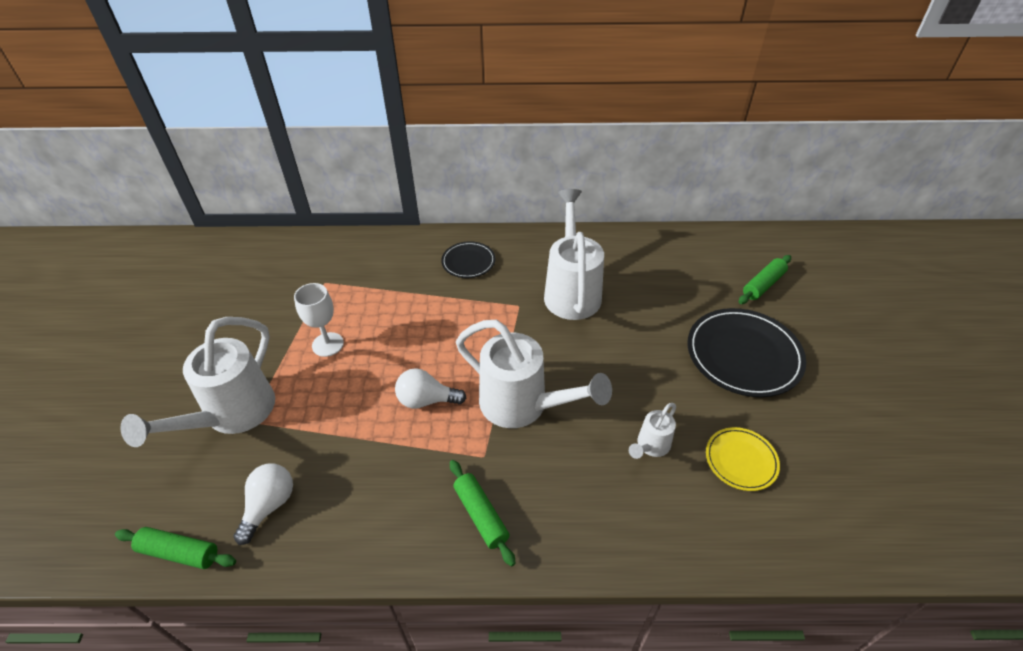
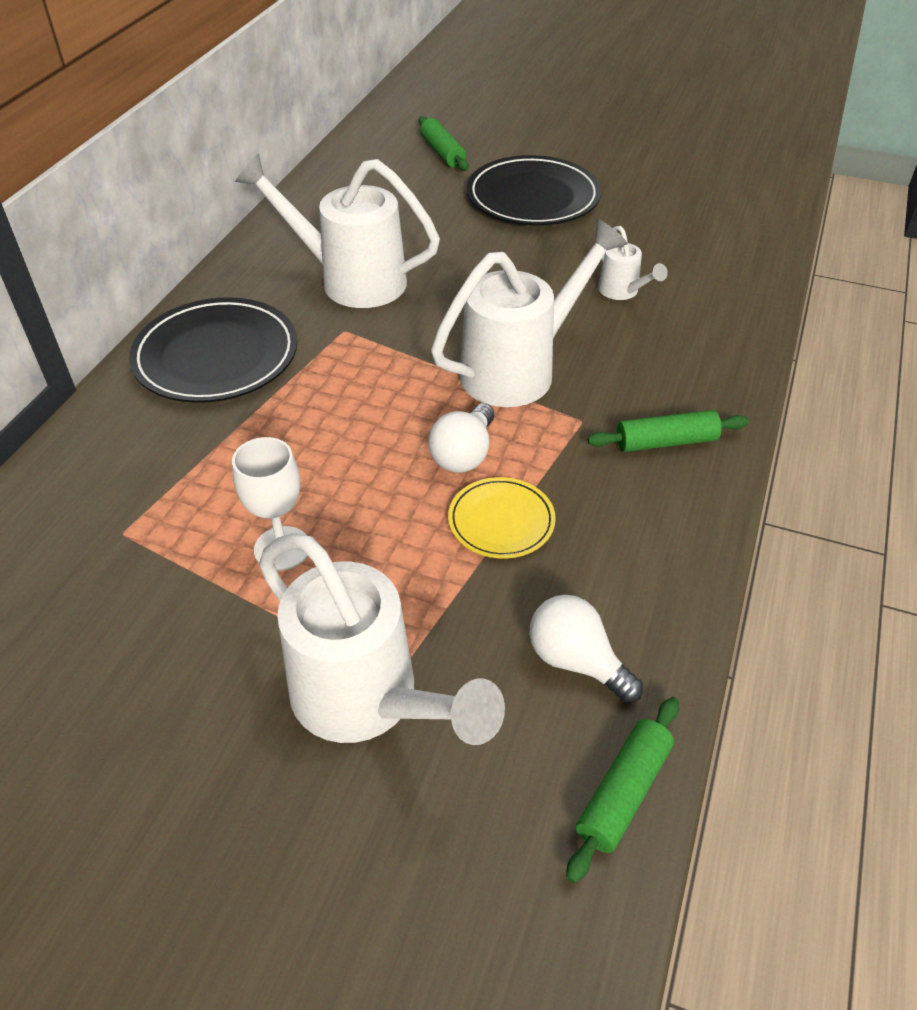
camera: 70 degrees left, 0 degrees up
black plate [441,241,495,278] -> black plate [129,297,297,403], size x1.82
yellow plate [706,427,780,491] -> yellow plate moved to [448,477,556,559]

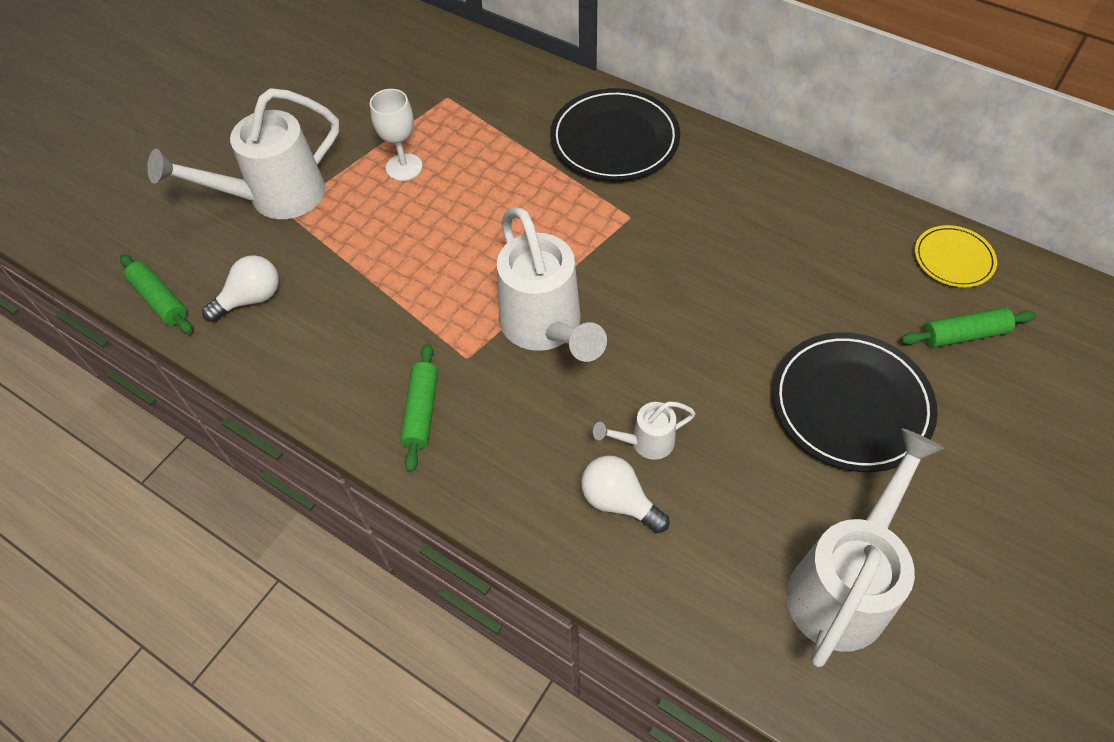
camera: 105 degrees right, 10 degrees up
white watering can [235,154,440,308] -> white watering can moved to [786,428,944,668]
white light bulb [428,403,494,473] -> white light bulb moved to [581,455,670,533]
yellow plate [448,477,556,559] -> yellow plate moved to [915,225,997,287]

